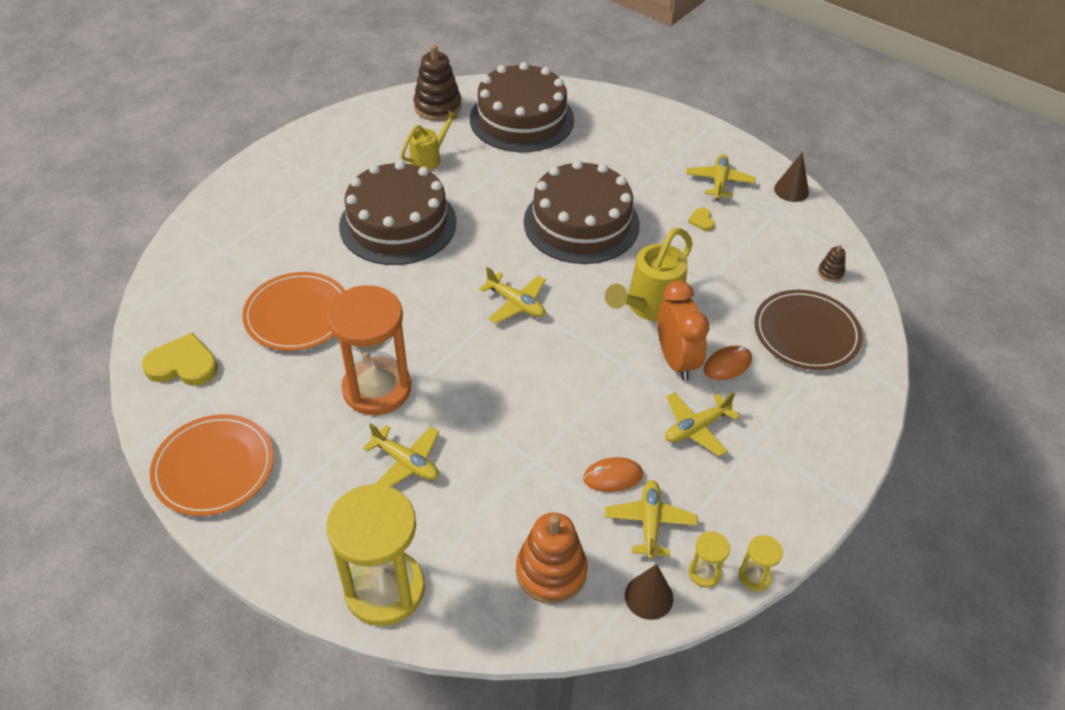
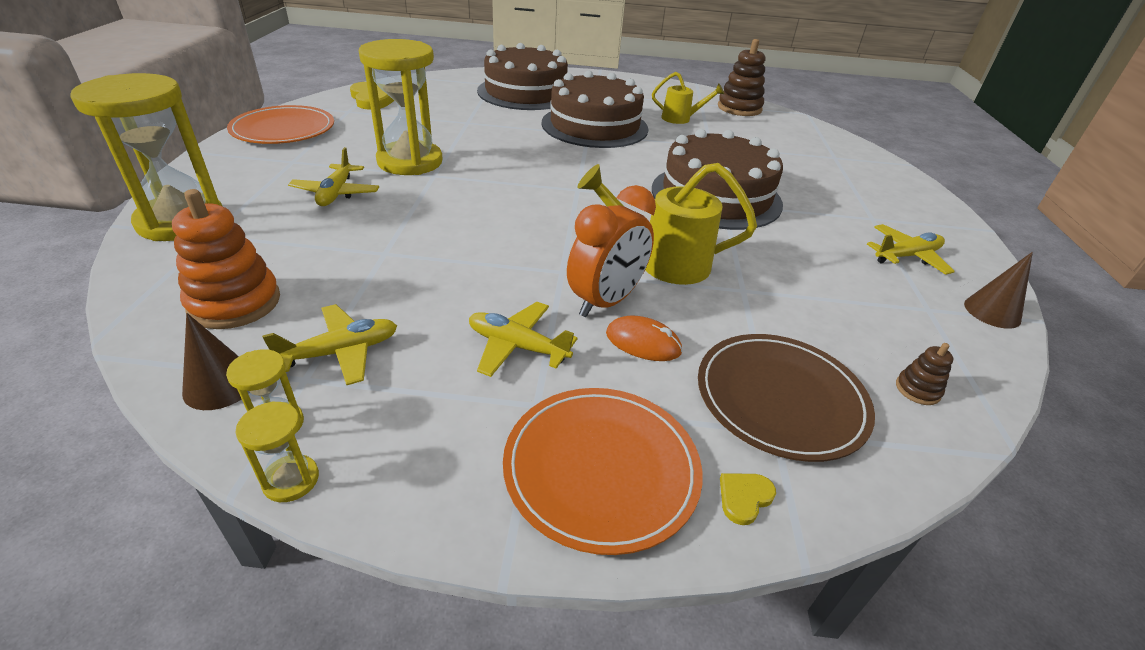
camera: 55 degrees right, 10 degrees down
orange plate [242,272,345,351] -> orange plate moved to [503,388,703,555]
orange hourglass [327,285,411,415] -> yellow hourglass [359,39,443,175]
brown cake [470,62,574,152] -> brown cake moved to [477,43,568,110]
yellow plane [479,267,546,324] -> none
orange mouse [583,457,643,492] -> none
yellow heart [688,208,715,231] -> yellow heart moved to [720,473,776,525]

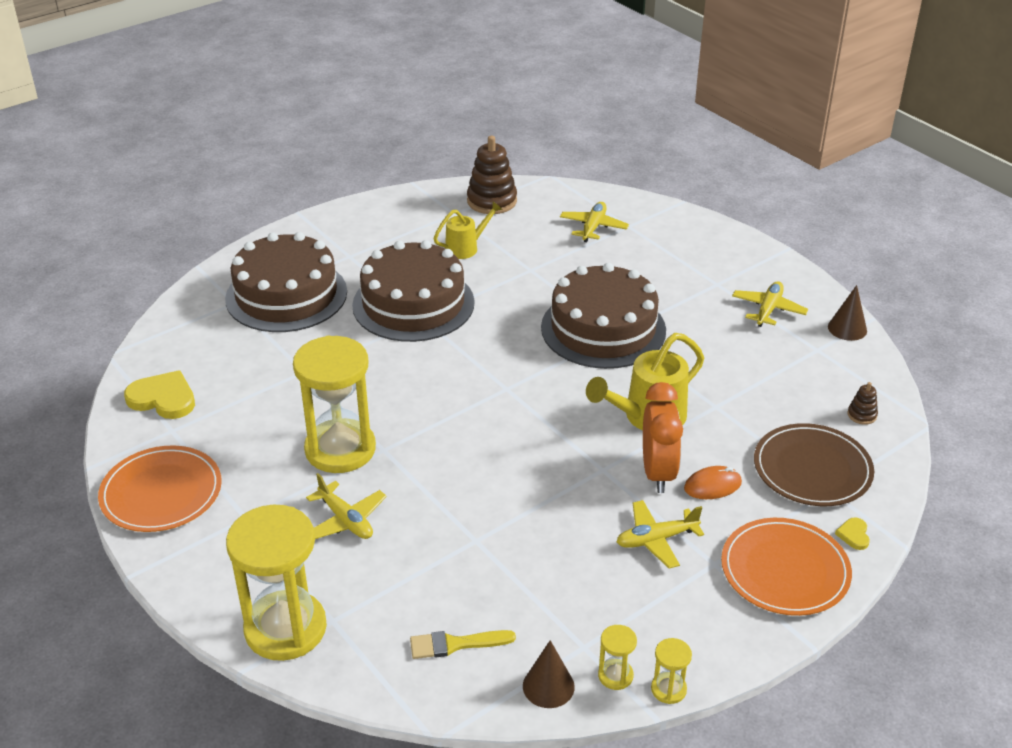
camera: 40 degrees left, 0 degrees up
orange stacking toy [172,189,280,329] -> yellow brush [410,630,516,659]
yellow plane [262,304,397,385] -> yellow plane moved to [560,202,629,242]

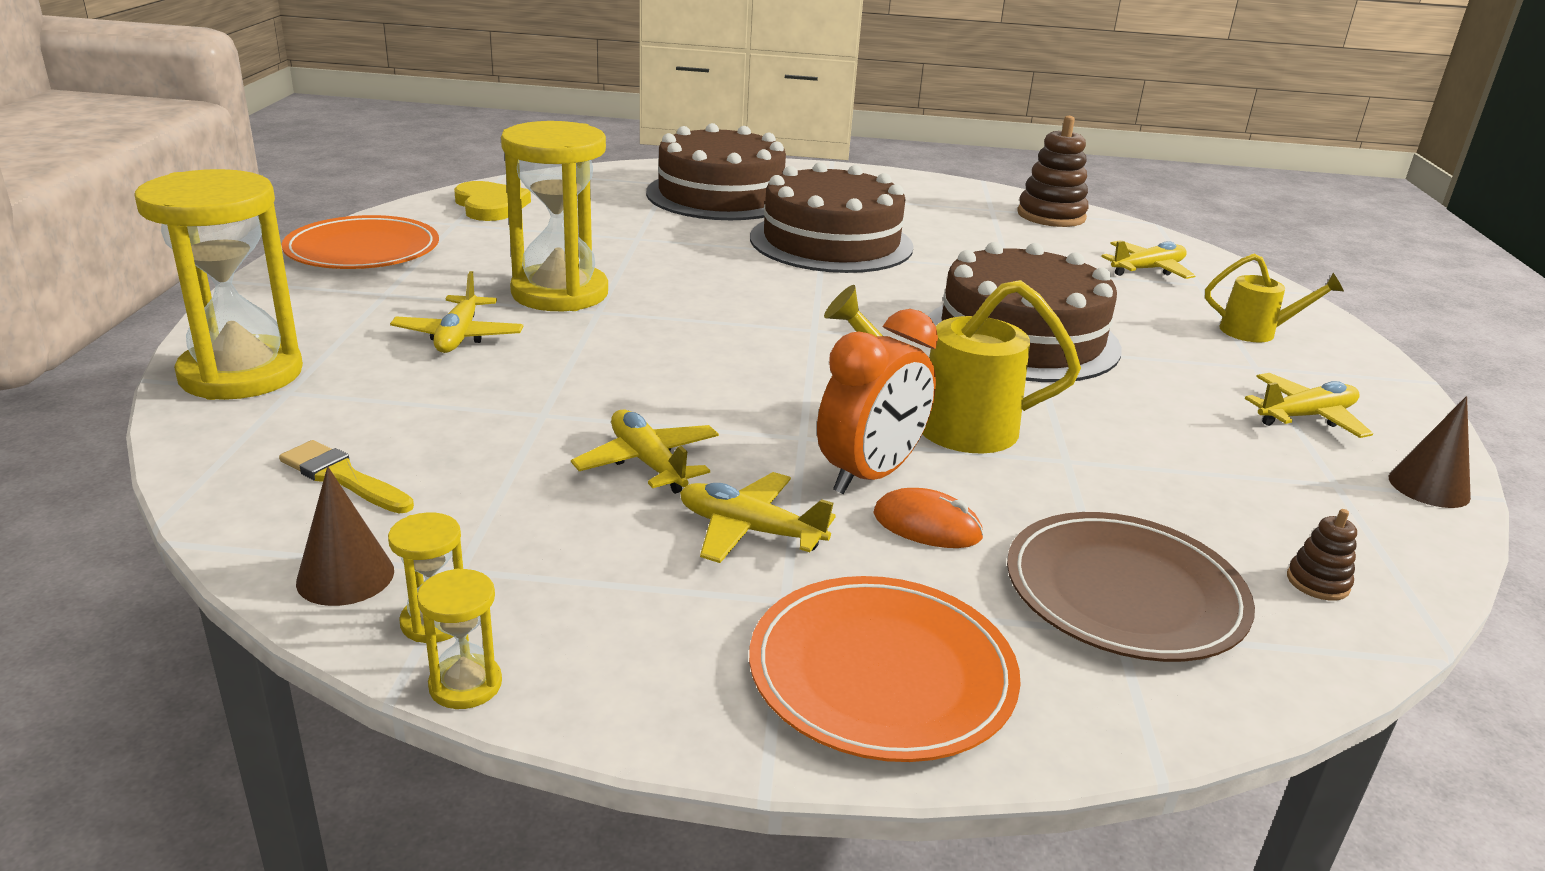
camera: 40 degrees right, 10 degrees down
yellow watering can [433,201,503,259] -> yellow watering can moved to [1205,254,1344,342]
yellow heart [835,517,870,550] -> none
none -> yellow plane [571,410,719,494]

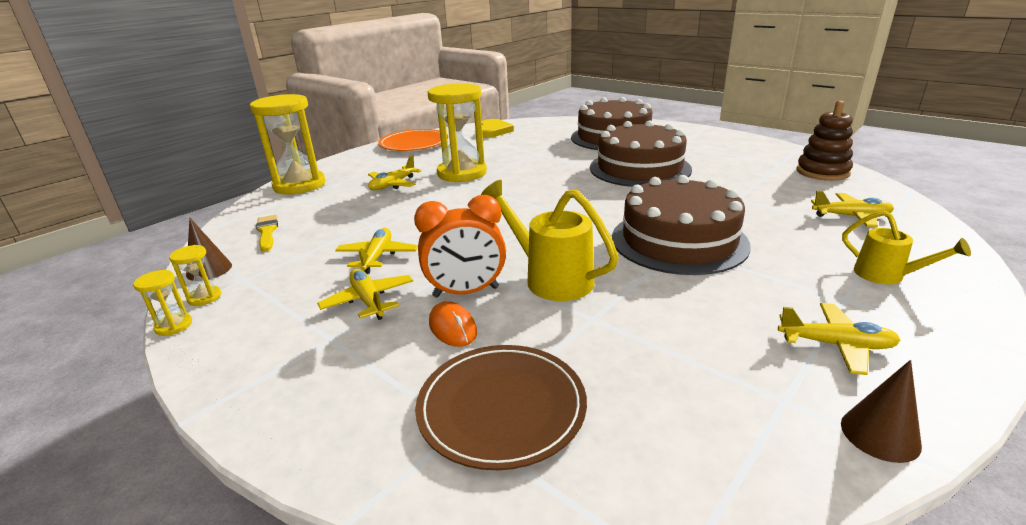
camera: 40 degrees right, 0 degrees up
orange plate [749,576,1021,762] -> none
brown stacking toy [1287,509,1357,601] -> none

